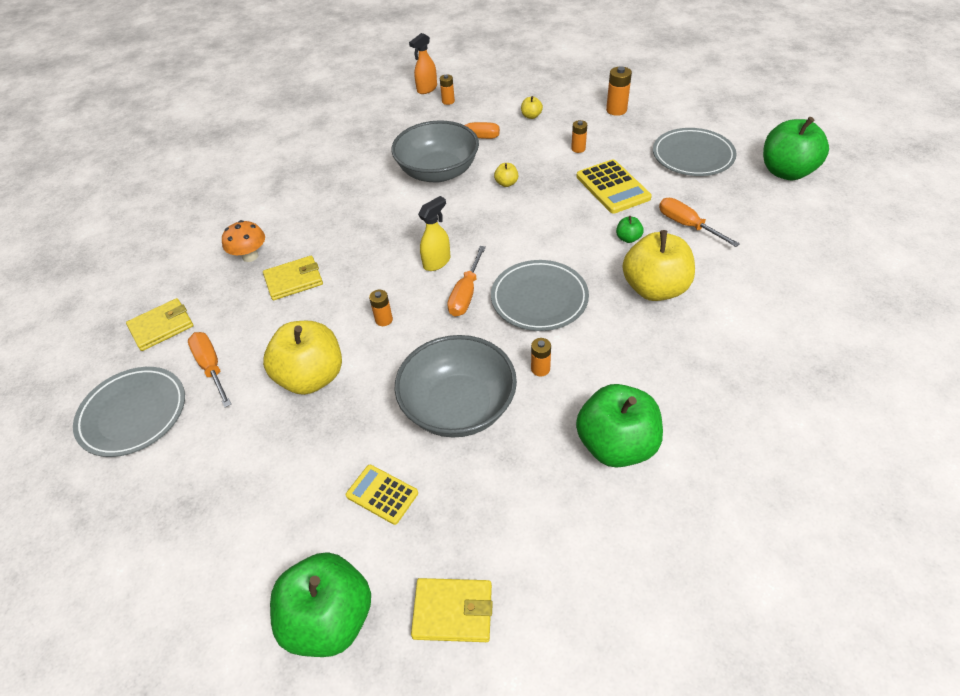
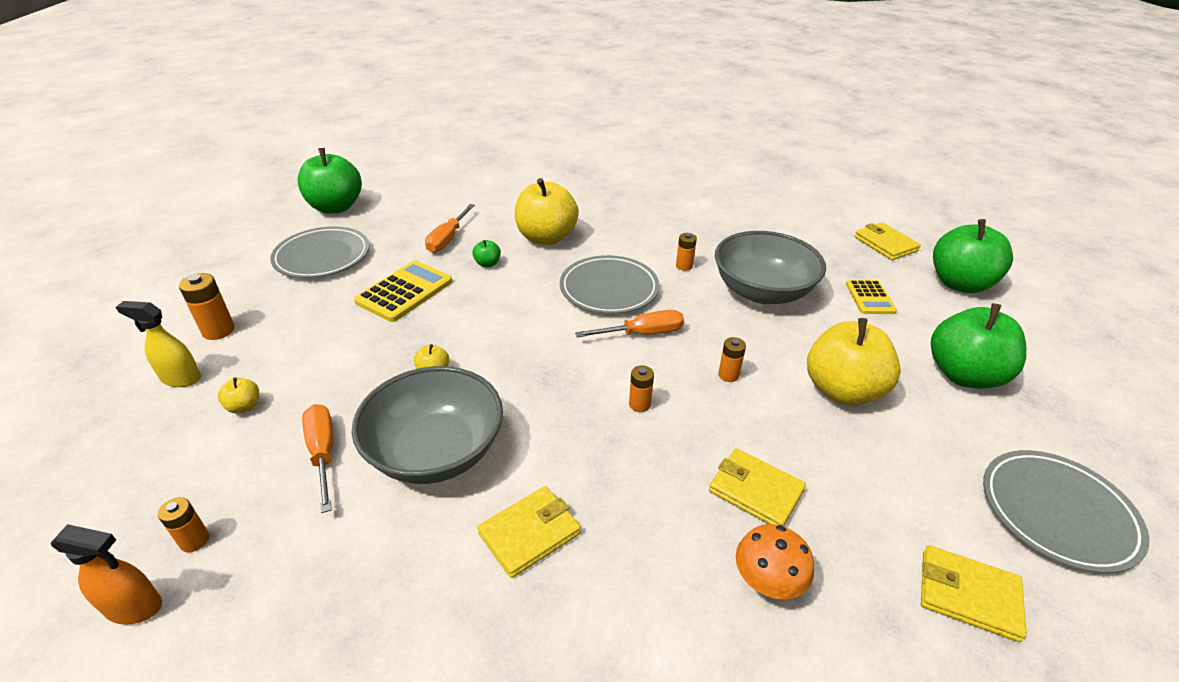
camera: 125 degrees left, 10 degrees down
orange screwdriver [188,332,231,407] -> none
yellow spray bottle [418,196,450,271] -> yellow spray bottle moved to [116,301,201,387]
orange battery [571,120,587,153] -> orange battery moved to [629,365,654,412]
green apple [576,384,663,468] -> green apple moved to [931,303,1026,389]
none -> yellow wallet [477,486,581,578]

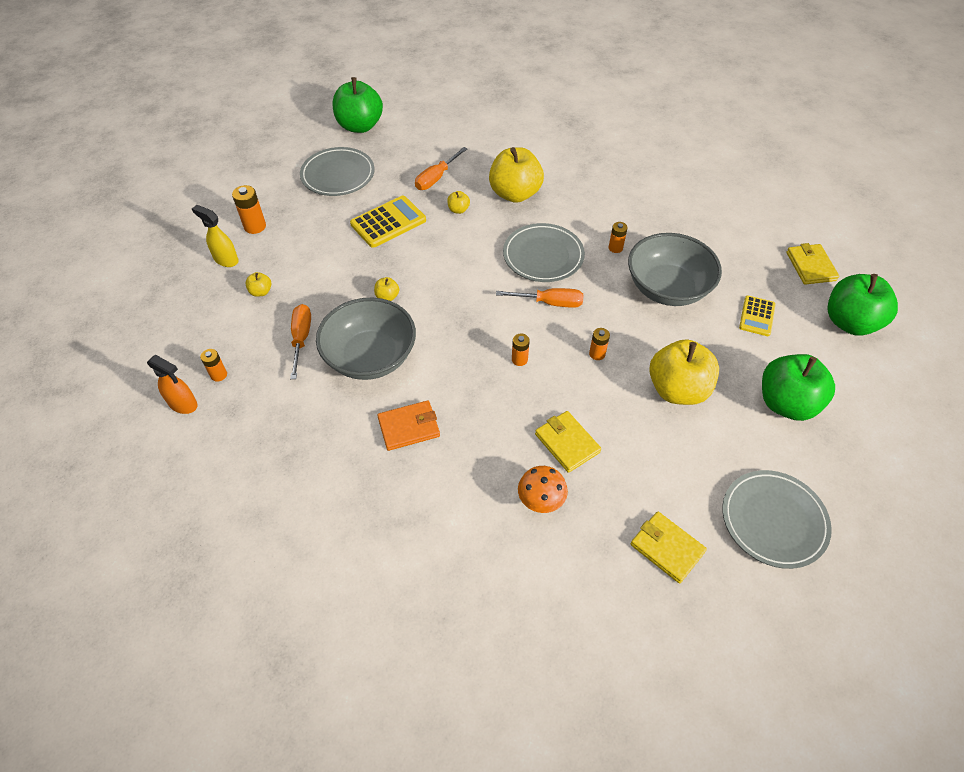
camera: 20 degrees right, 15 degrees up
green apple [473,240,501,267] -> yellow apple [447,191,470,214]
yellow wallet [477,486,581,578] -> orange wallet [377,400,440,451]

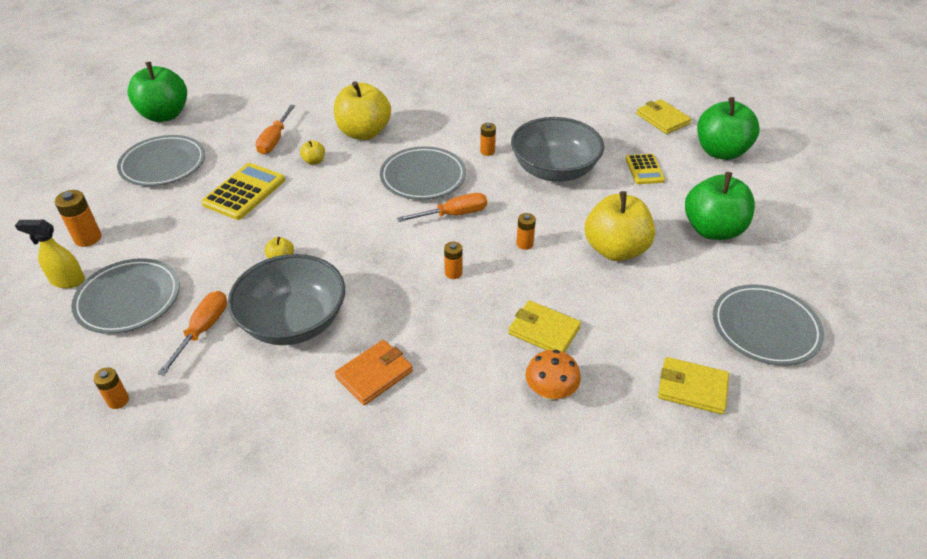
camera: 25 degrees left, 10 degrees down
orange spray bottle [147,354,198,414] -> none
yellow apple [245,272,271,297] -> grey plate [71,258,180,334]
orange screwdriver [290,304,311,379] -> orange screwdriver turned 45 degrees clockwise [157,291,227,376]

